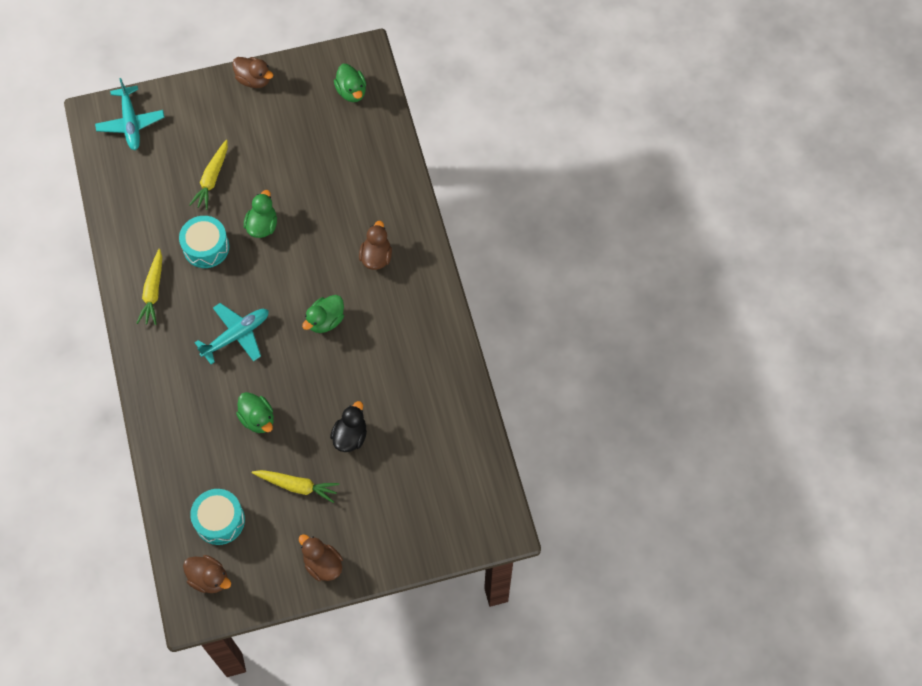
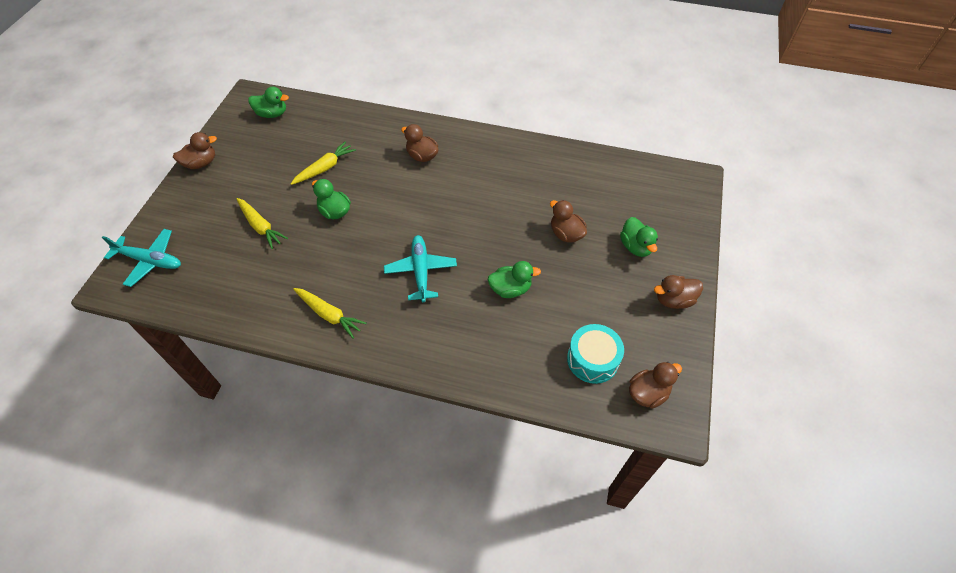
camera: 60 degrees left, 10 degrees down
turquoise drum [179,216,230,268] -> none
yellow carrot [252,470,339,503] -> yellow carrot moved to [291,141,356,185]
green duck [302,295,344,333] -> green duck moved to [620,217,658,257]
black duck [330,401,367,452] -> brown duck [550,200,587,243]

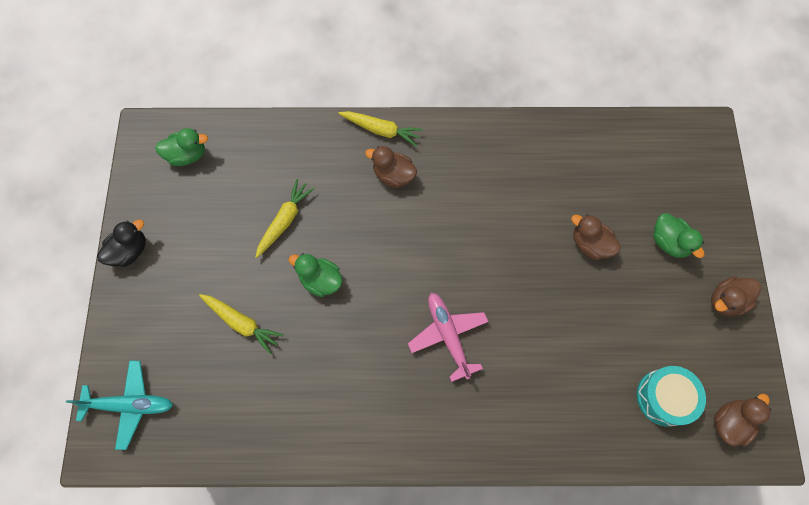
camera: 15 degrees left, 15 degrees up
brown duck [173,132,217,169] -> black duck [97,220,146,267]
yellow carrot [293,288,367,339] -> yellow carrot moved to [338,111,423,147]
turquoise plane [384,235,457,302] -> pink plane [408,293,489,382]
green duck [488,261,541,298] -> none

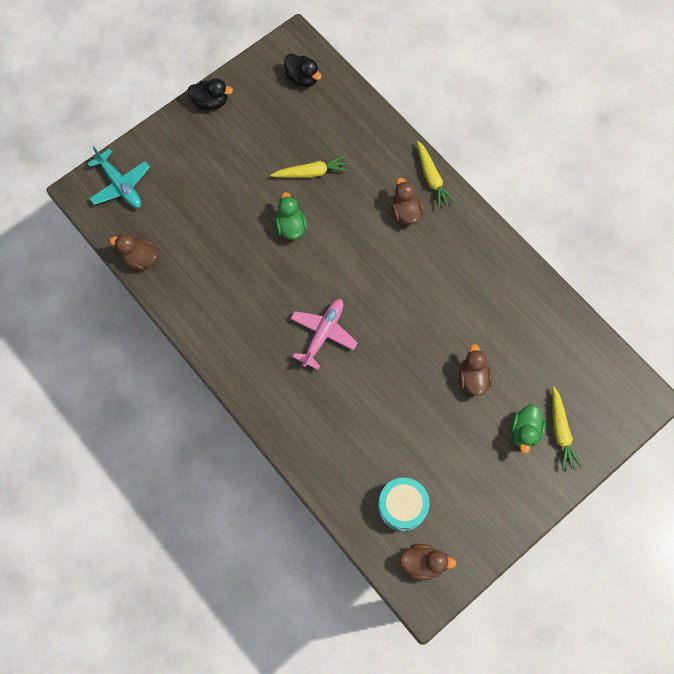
camera: 50 degrees right, 0 degrees up
green duck [155,128,208,166] -> black duck [284,54,322,87]
yellow carrot [199,294,283,354] -> yellow carrot moved to [552,386,582,471]
brown duck [711,276,761,316] -> brown duck moved to [109,234,158,271]

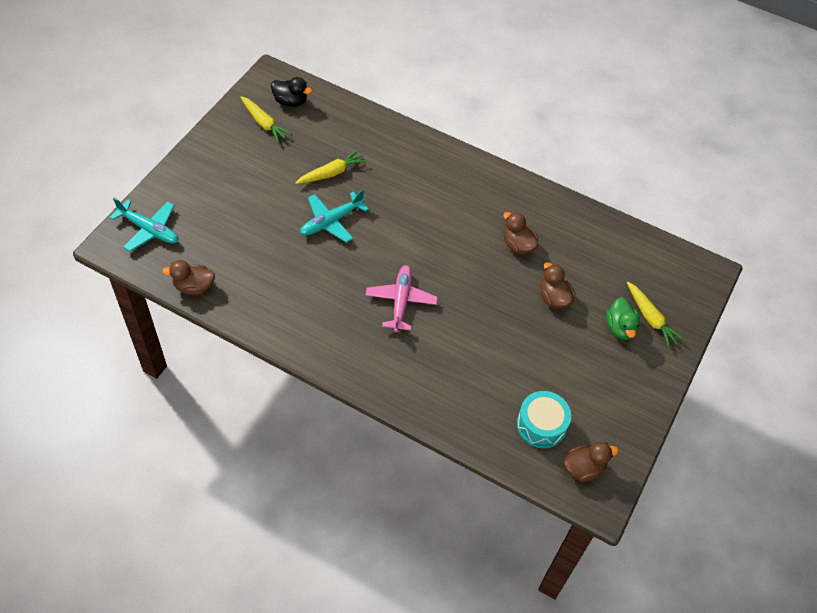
camera: 25 degrees left, 15 degrees down
black duck [187,78,233,110] -> none
green duck [275,192,307,240] -> turquoise plane [300,190,369,243]
brown duck [391,178,424,225] -> brown duck moved to [503,212,538,254]
yellow carrot [417,140,456,209] -> yellow carrot moved to [240,96,292,143]

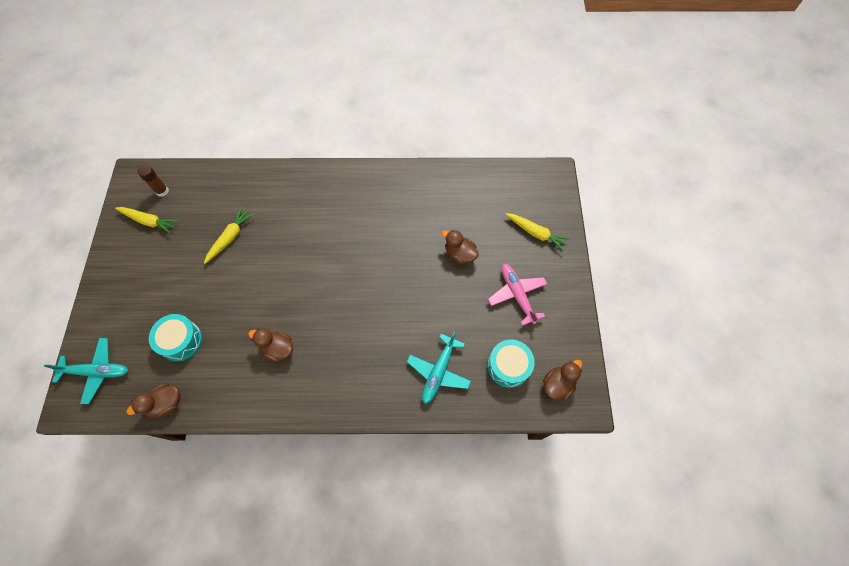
camera: 25 degrees left, 10 degrees up
black duck [271,77,312,107] -> brown glue stick [138,165,169,197]
turquoise plane [300,190,369,243] -> turquoise plane moved to [407,332,471,404]
pink plane [365,265,438,332] -> pink plane moved to [488,264,547,326]
brown duck [503,212,538,254] -> brown duck moved to [248,328,293,362]
green duck [606,297,640,340] -> none
none -> turquoise drum [149,314,202,361]

